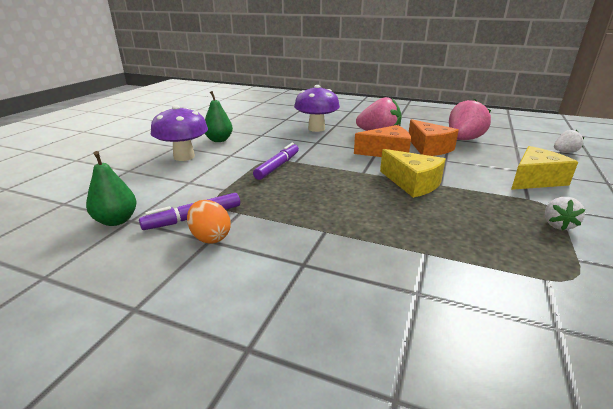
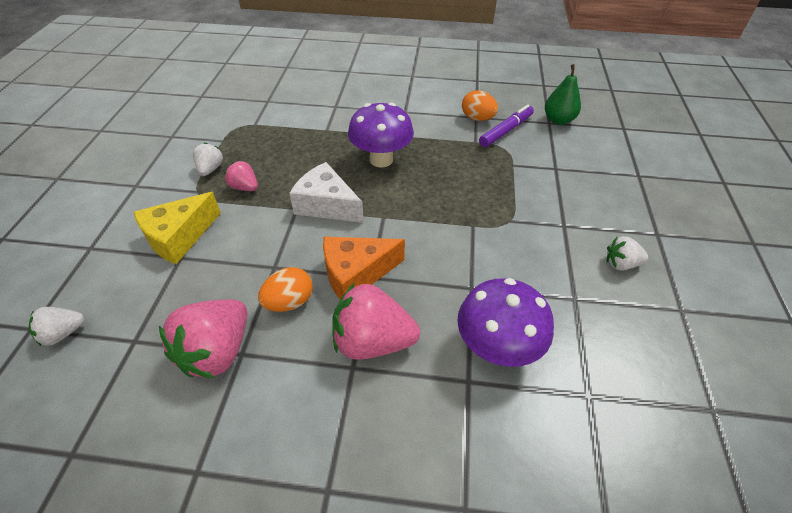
camera: 165 degrees right, 20 degrees up
purple mushroom [151,105,208,161] -> purple mushroom moved to [348,102,414,167]
green pear [205,91,233,142] -> white strawberry [607,236,648,271]
purple marker [253,143,299,180] -> none
yellow cheese [380,149,446,198] -> white cheese [289,162,364,223]
orange cheese [409,119,459,156] -> orange egg [258,267,313,312]
none -> pink strawberry [224,161,258,191]

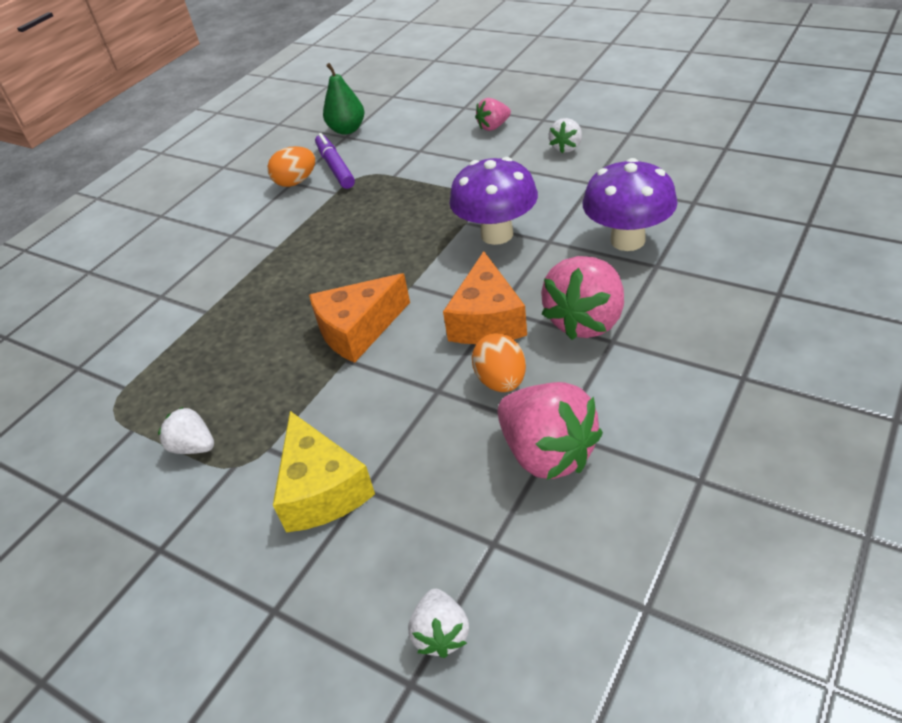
camera: 60 degrees left, 5 degrees down
pink strawberry [224,161,258,191] -> pink strawberry moved to [475,98,511,131]
white cheese [289,162,364,223] -> orange cheese [309,273,410,363]
purple mushroom [348,102,414,167] -> purple mushroom moved to [449,157,538,245]

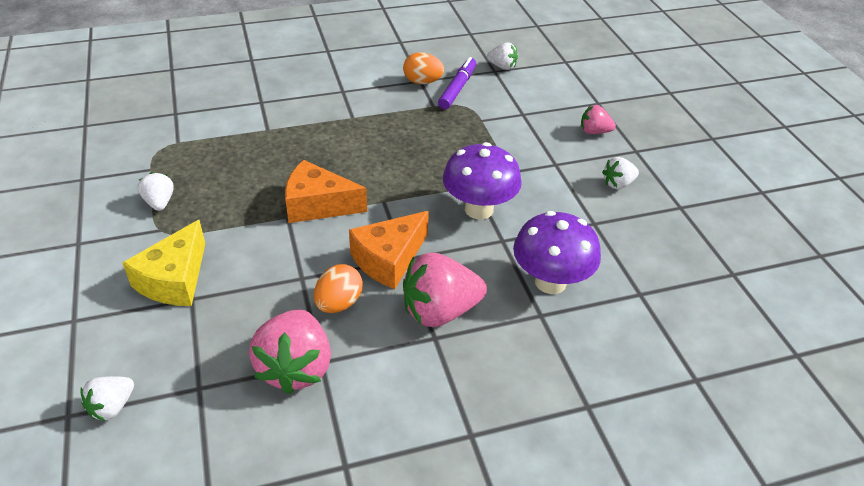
camera: 35 degrees right, 0 degrees up
green pear [323,63,364,135] -> white strawberry [487,43,518,70]

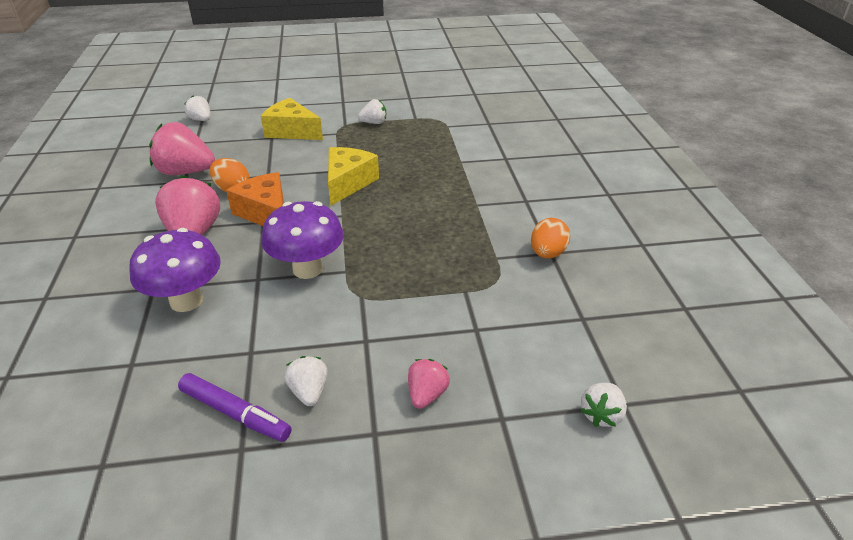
camera: 100 degrees right, 5 degrees down
orange cheese [285,160,367,223] -> yellow cheese [328,147,379,206]
purple marker [438,57,476,109] -> purple marker moved to [178,373,292,442]
white strawberry [487,43,518,70] -> white strawberry moved to [580,383,627,427]

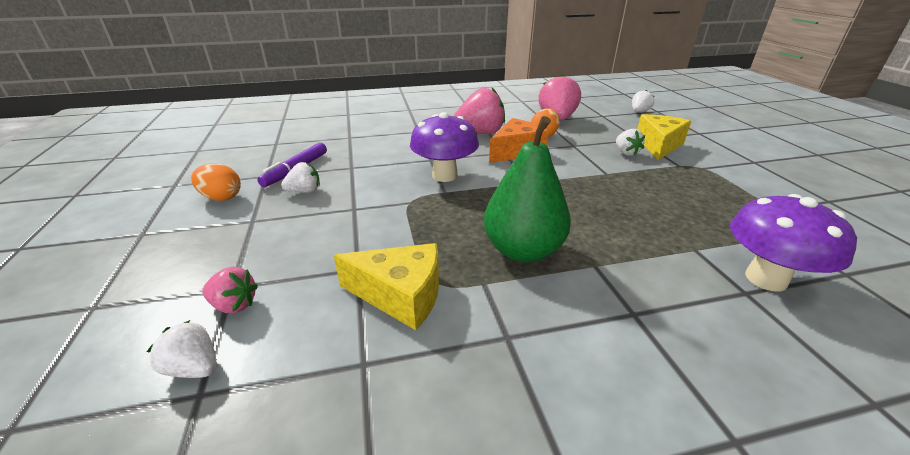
camera: 85 degrees right, 5 degrees down
purple mushroom [129,228,221,312] -> purple mushroom moved to [730,194,857,292]
yellow cheese [328,147,379,206] -> yellow cheese moved to [334,243,439,330]
white strawberry [358,99,386,124] -> white strawberry moved to [616,129,645,156]
pink strawberry [408,359,450,409] -> pink strawberry moved to [202,267,258,313]
orange egg [531,218,570,259] -> orange egg moved to [191,164,241,201]
none -> green pear [484,116,571,262]

